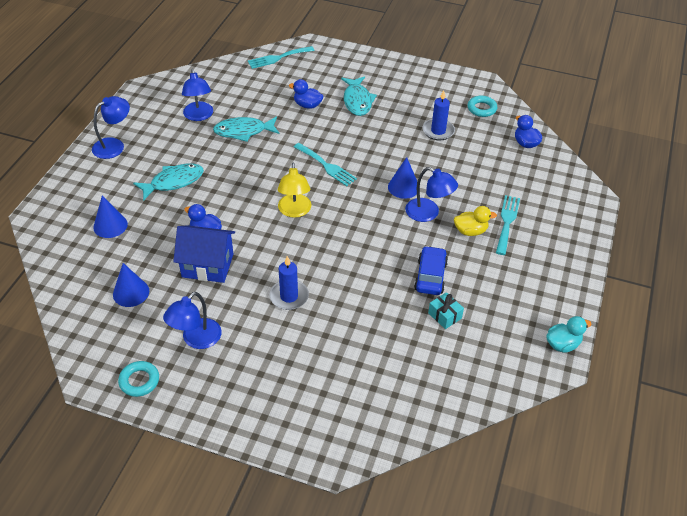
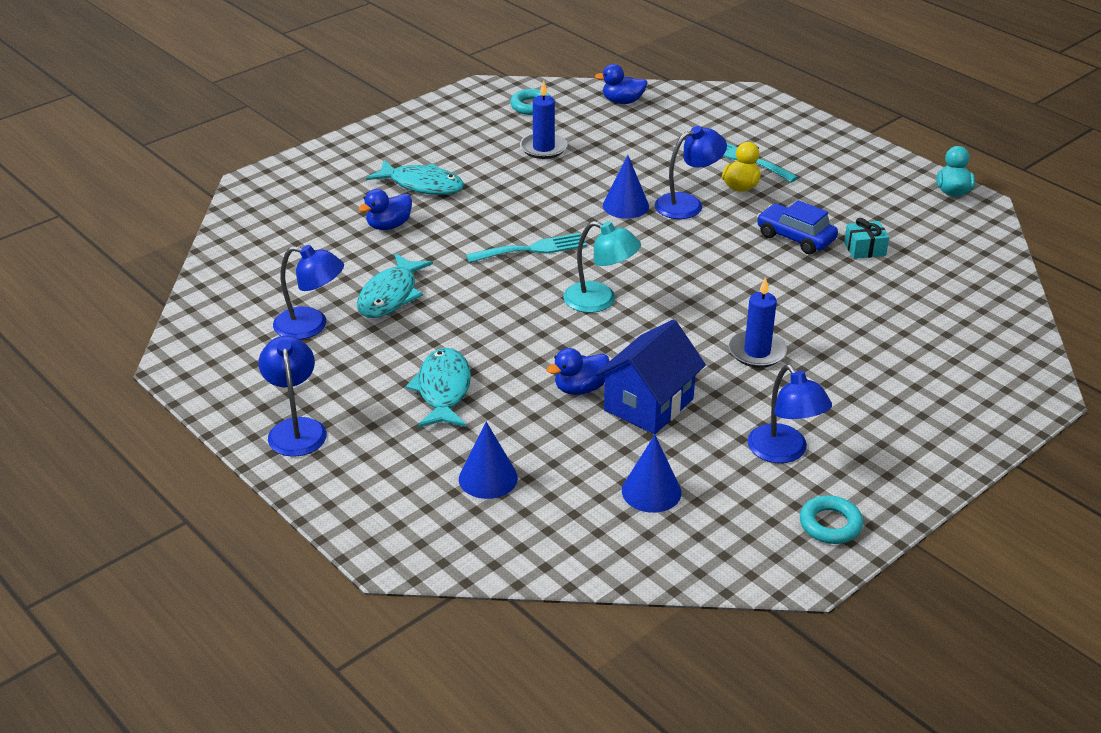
camera: 60 degrees left, 10 degrees down
turquoise fork [248,46,315,69] -> none
yellow lamp [277,163,311,218] -> turquoise lamp [563,221,641,313]

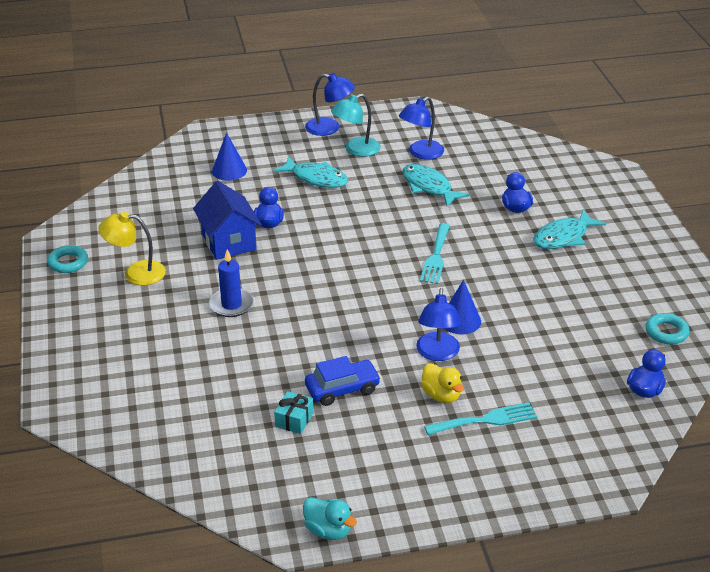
camera: 120 degrees right, 0 degrees up
blue candle [520,81,568,159] -> none
turquoise lamp [563,221,641,313] -> turquoise lamp moved to [331,94,381,157]
blue cone [622,435,681,513] -> none
blue lamp [747,364,832,463] -> yellow lamp [98,212,166,286]

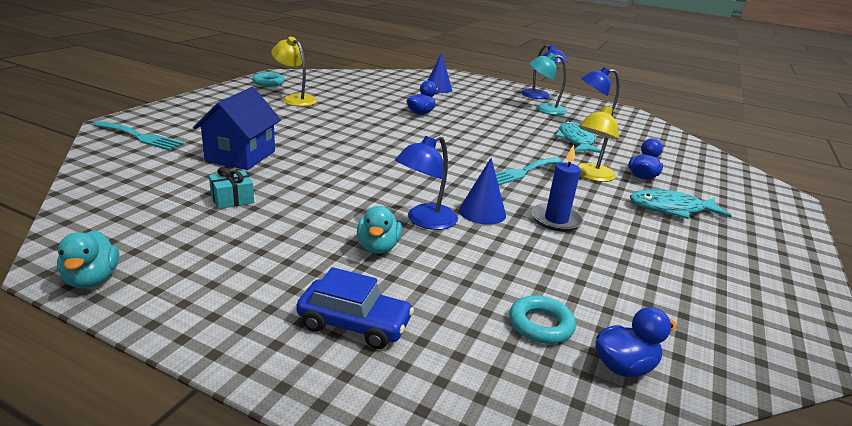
camera: 35 degrees right, 10 degrees down
blue house [193,181,262,260] -> blue house moved to [193,87,281,170]
blue candle [209,249,254,317] -> blue candle moved to [531,145,584,232]
turquoise fish [273,156,348,188] -> none
blue car [305,356,381,406] -> blue car moved to [296,267,414,349]
yellow duck [421,363,464,403] -> turquoise duck [357,206,402,254]
turquoise fork [424,402,537,435] -> turquoise fork moved to [93,121,184,150]
turquoise ring [646,313,690,344] -> turquoise ring moved to [509,295,576,344]
none -> yellow lamp [578,105,619,182]

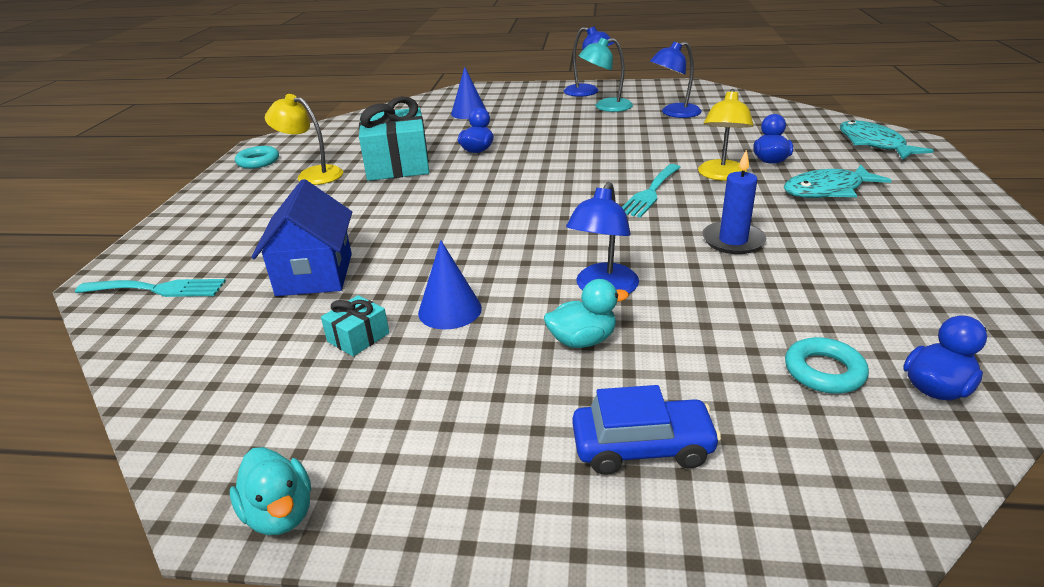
camera: 15 degrees left, 5 degrees up
turquoise duck [357,206,402,254] -> turquoise duck turned 90 degrees counterclockwise [544,279,629,348]
blue cone [459,158,506,225] -> blue cone moved to [418,240,482,329]
turquoise fish [555,121,605,154] -> turquoise fish moved to [840,120,934,160]
none -> turquoise gift [359,97,429,181]

